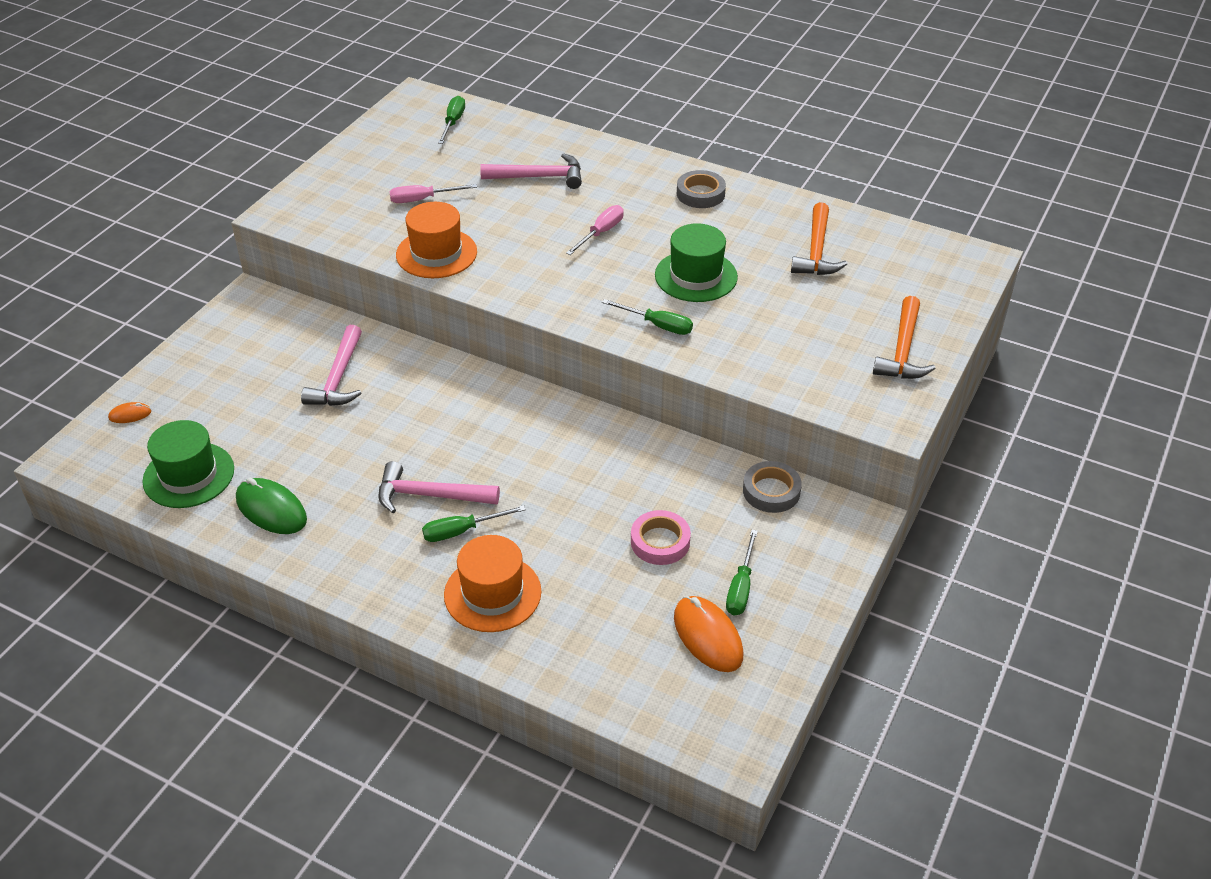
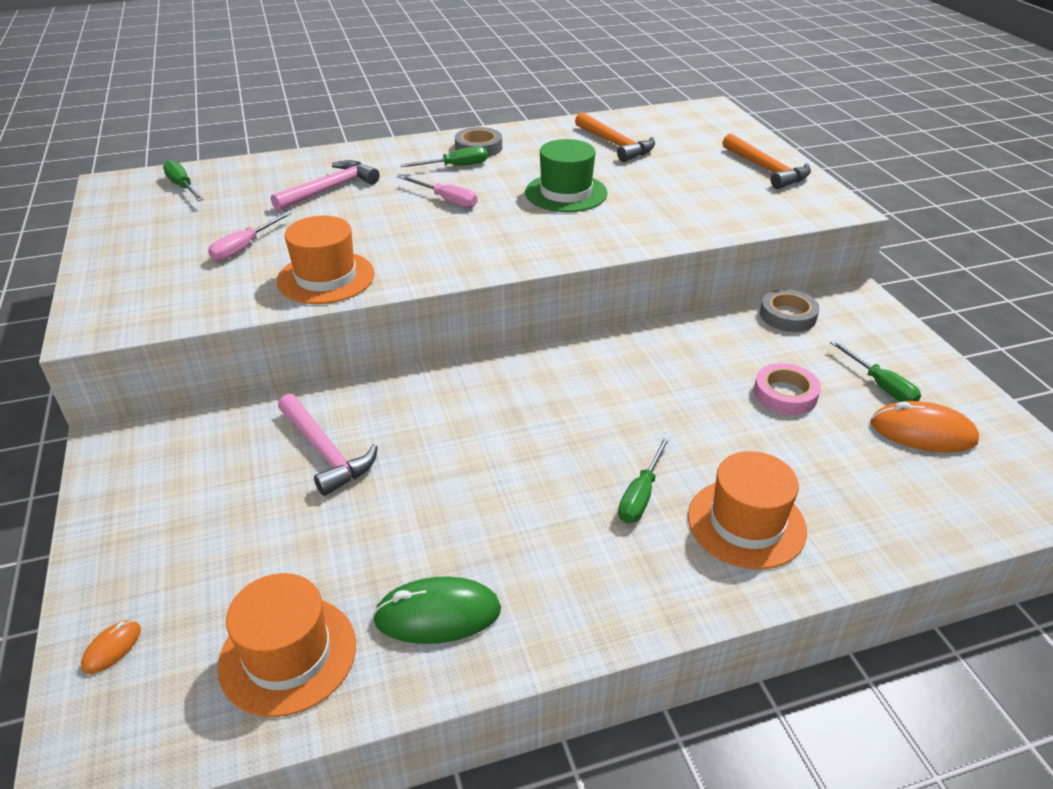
camera: 45 degrees left, 5 degrees down
green hat [142,420,234,508] -> orange hat [218,573,356,717]
pink hammer [379,461,500,513] -> none
pink screwdriver [566,205,624,255] -> pink screwdriver turned 135 degrees clockwise [400,176,477,208]
green screwdriver [602,299,693,335] -> green screwdriver moved to [400,146,488,167]

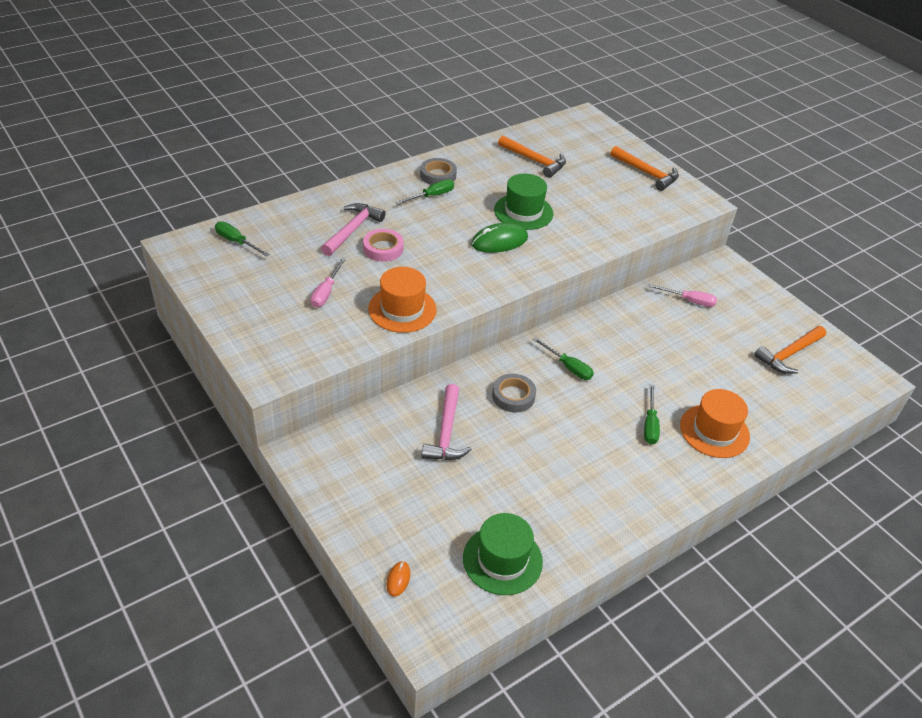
camera: 20 degrees left, 5 degrees up
orange hat [218,573,356,717] -> green hat [463,513,543,595]
pink hammer [278,394,378,496] -> pink hammer turned 60 degrees clockwise [422,384,472,460]
green mouse [372,577,501,644] -> green mouse moved to [471,223,528,253]
pink screwdriver [400,176,477,208] -> pink screwdriver moved to [649,284,717,307]
pink tape [754,363,821,415] -> pink tape moved to [363,229,404,262]
grey tape [760,289,820,332] -> grey tape moved to [492,374,536,413]
green screwdriver [830,340,921,402] -> green screwdriver moved to [533,337,594,380]
orange mouse [870,401,979,452] -> orange hammer [754,326,826,374]

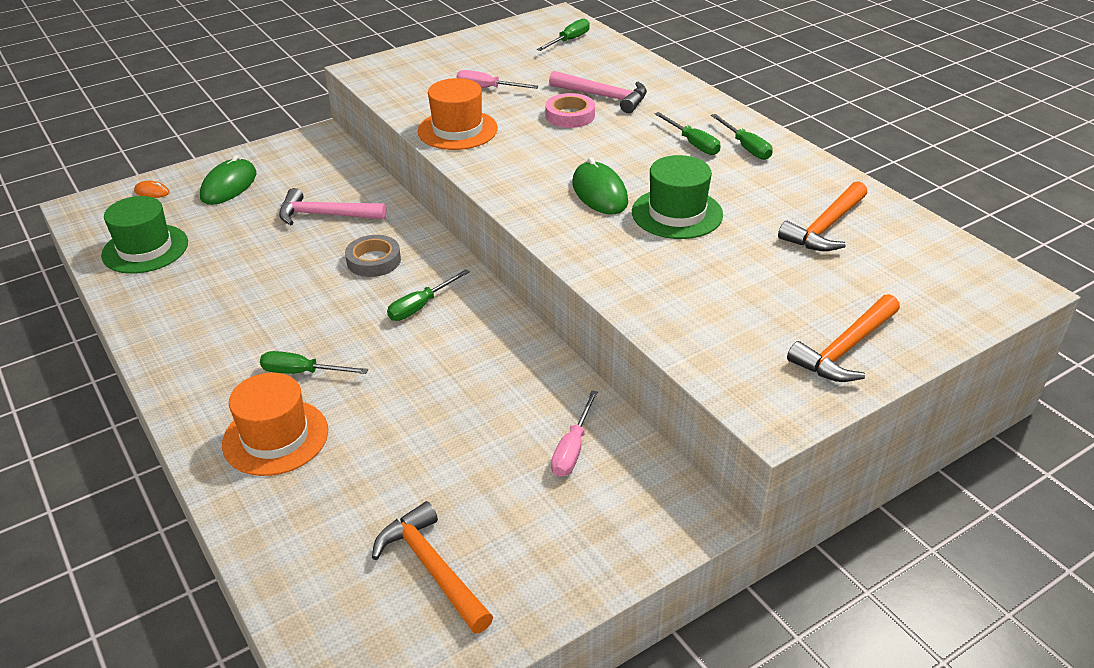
camera: 95 degrees right, 5 degrees down
grey tape [420,158,457,185] -> green screwdriver [711,114,772,160]
none -> green mouse [200,155,256,205]

